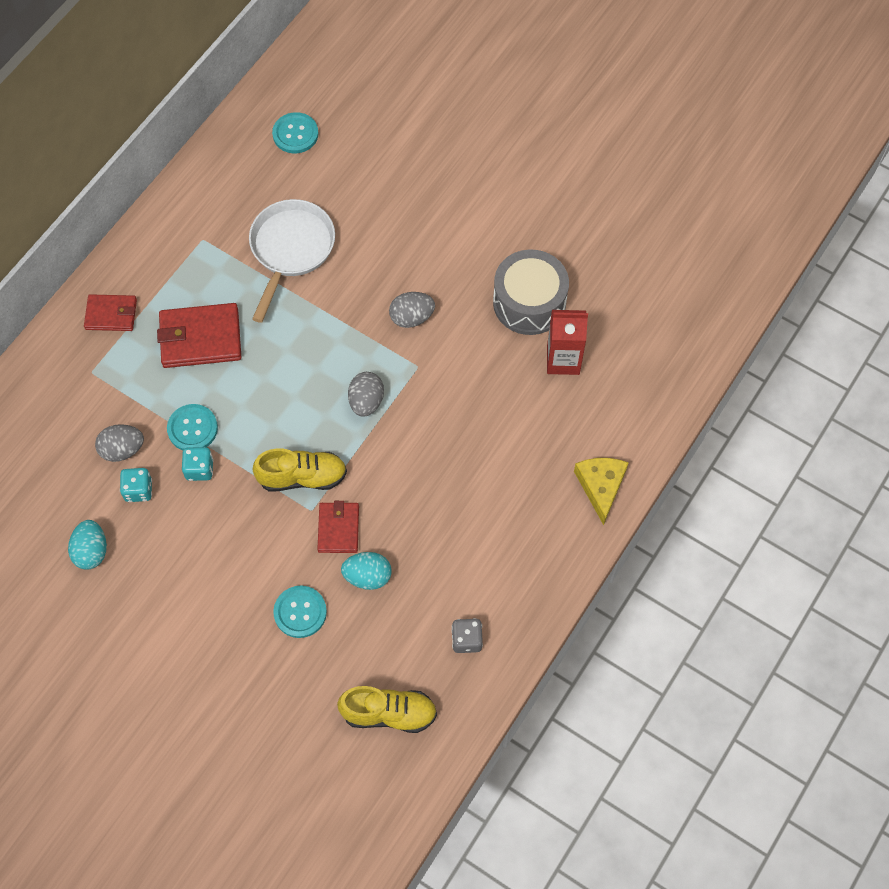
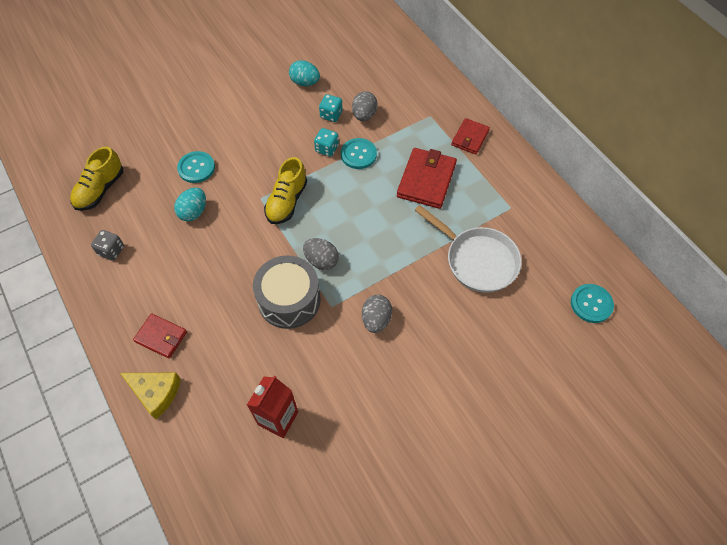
camera: 115 degrees right, 5 degrees down
red wallet [317,501,359,553] -> red wallet moved to [133,314,187,359]
grey drum [493,250,569,335] -> grey drum moved to [253,255,321,329]

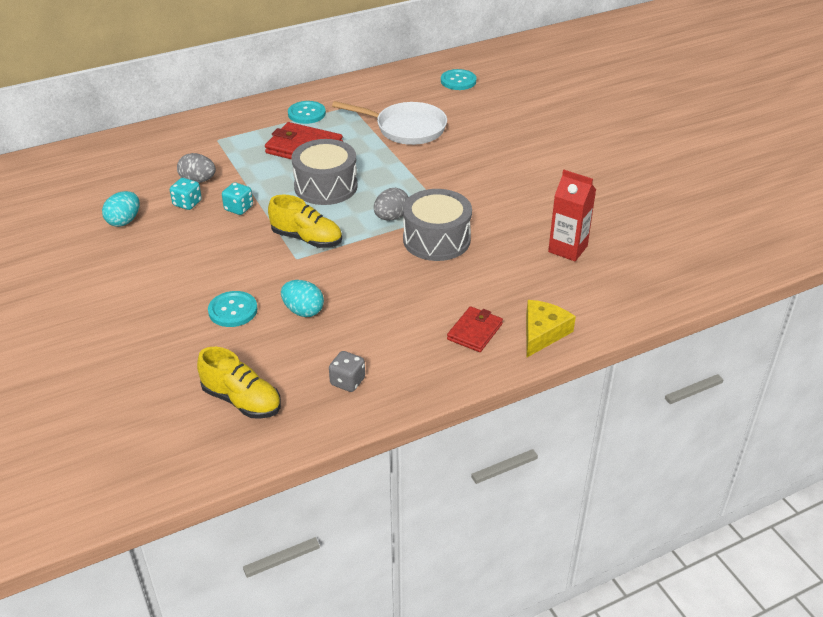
camera: 85 degrees left, 20 degrees down
turquoise button [341,138,377,169] -> turquoise button moved to [288,101,326,124]
grey egg [362,295,392,333] -> none
white pan [415,205,522,293] -> white pan turned 60 degrees clockwise [332,101,447,145]
red wallet [451,118,490,155] -> none
none -> grey drum [292,139,358,205]

